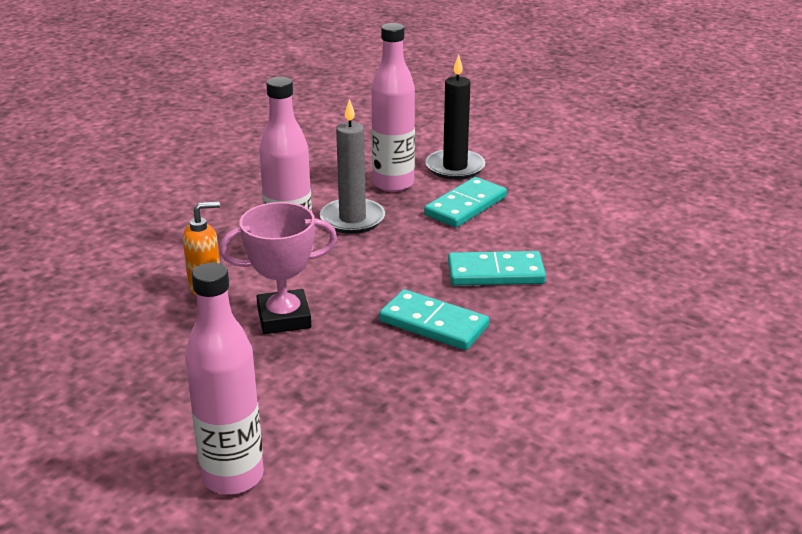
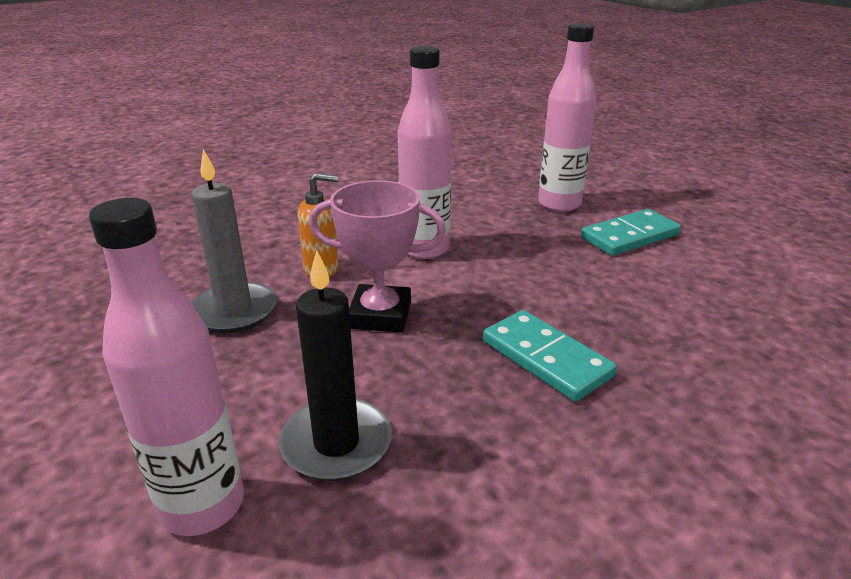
camera: 20 degrees right, 0 degrees up
grey candle [320,99,385,234] -> grey candle moved to [191,149,277,333]
black candle [425,54,485,180] -> black candle moved to [279,250,392,481]
turquoise domino [448,251,546,286] -> none

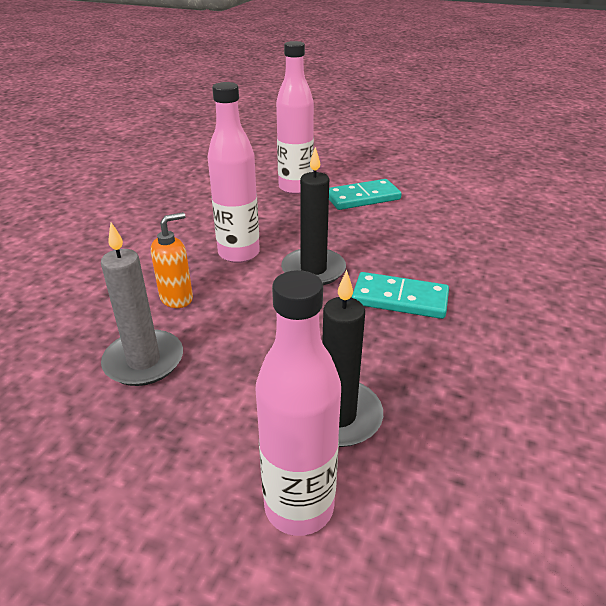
camera: 35 degrees left, 5 degrees up
pink trophy [309,180,446,333] -> none
turquoise domino [581,209,681,256] -> turquoise domino turned 45 degrees clockwise [329,179,402,210]
none -> black candle [281,147,346,285]

